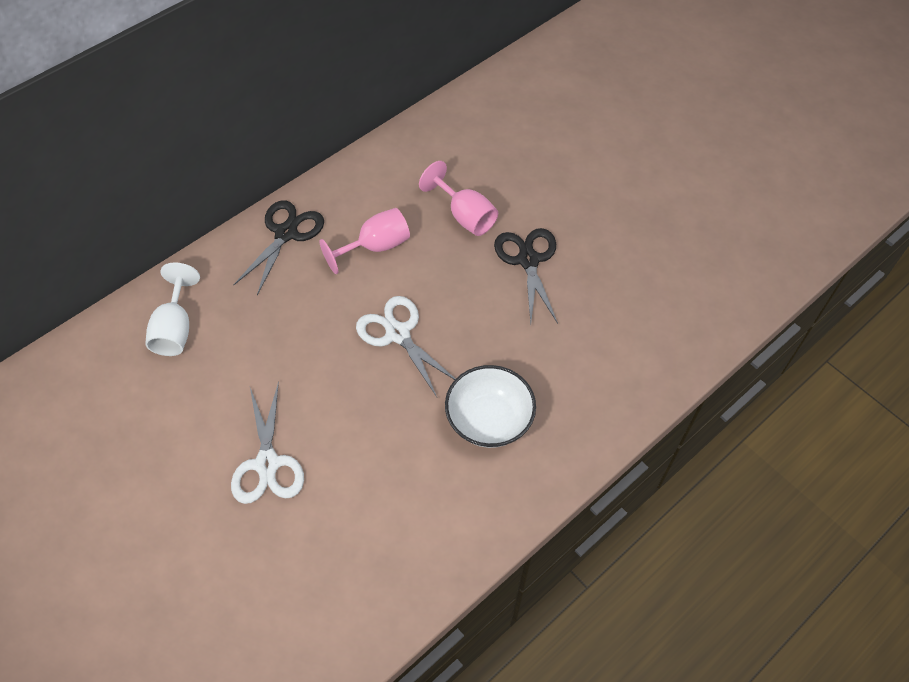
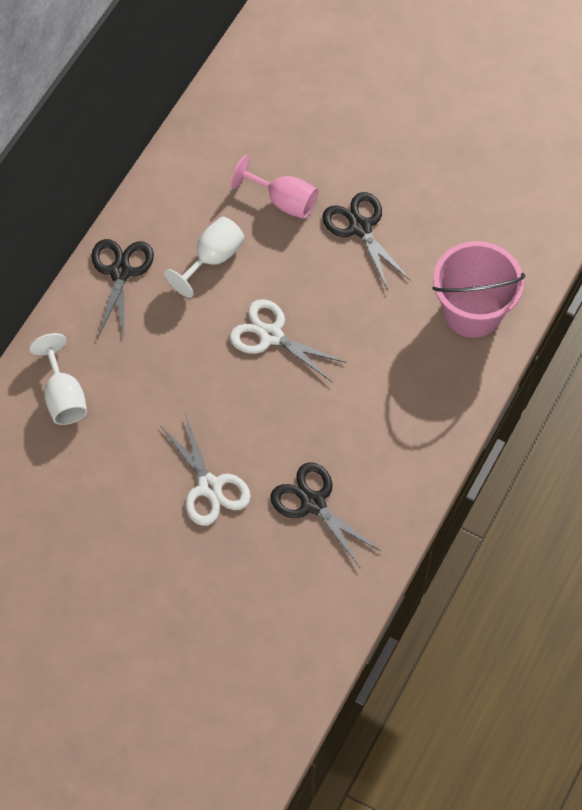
camera: 20 degrees left, 5 degrees up
pink goblet [319,208,410,274] -> white goblet [164,217,245,298]
white bowl [445,365,536,448] -> none
none -> black scissors [270,462,381,569]
none -> pink bucket [432,241,525,338]

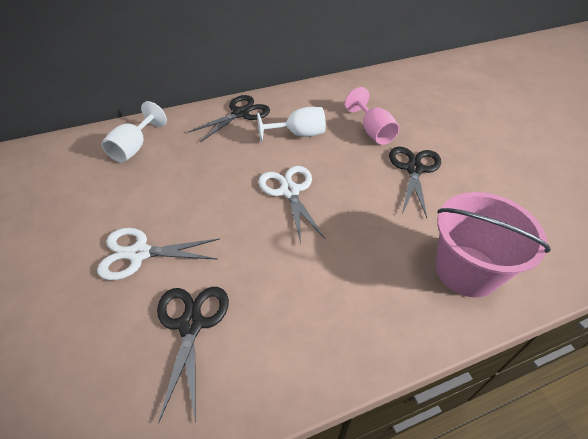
camera: 40 degrees right, 15 degrees down
white scissors [161,414,251,526] -> white scissors turned 75 degrees clockwise [97,228,220,280]

